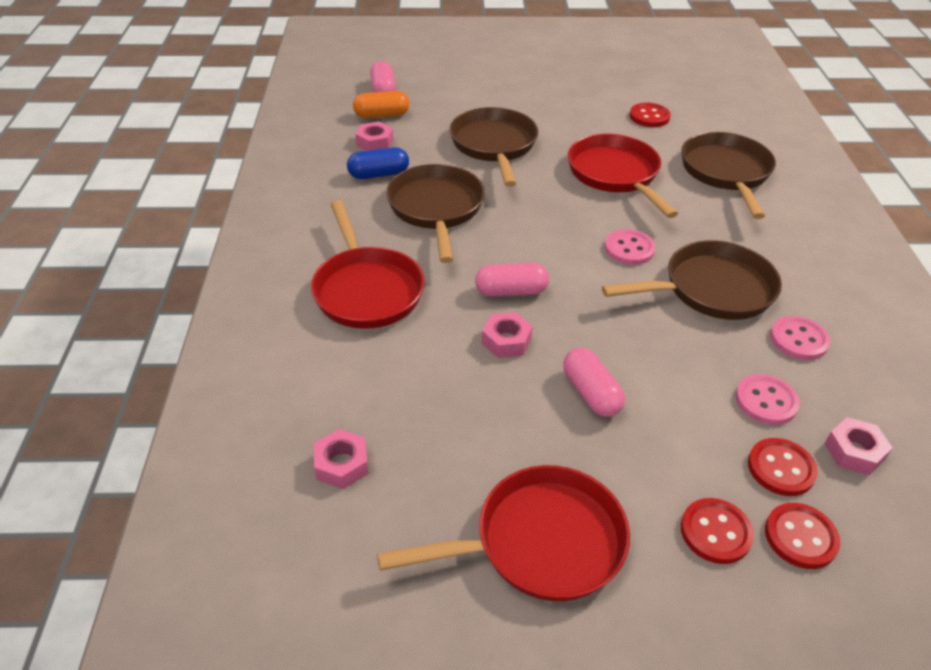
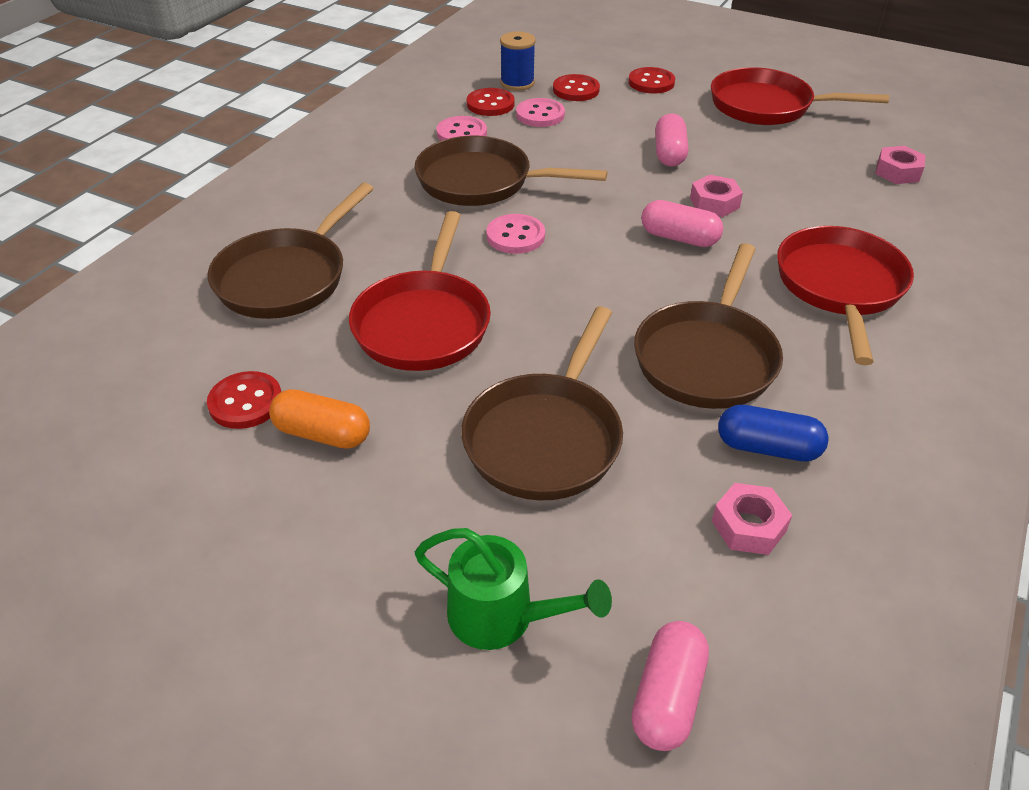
camera: 150 degrees left, 0 degrees up
orange capsule [353,91,409,118] -> orange capsule moved to [269,389,370,449]
red button [765,503,841,569] -> red button moved to [467,88,515,116]
pink nut [824,417,892,475] -> blue spool [500,31,535,91]
none -> green watering can [415,528,612,650]

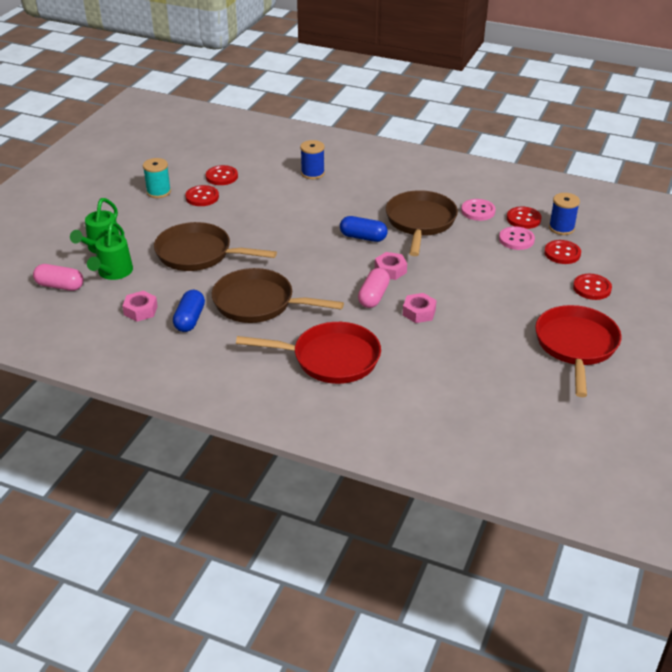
camera: 85 degrees right, 5 degrees down
brown pan [208,183,374,319] -> blue spool [300,140,325,179]
orange capsule [269,389,370,449] -> red button [185,185,219,206]
red pan [349,211,491,371] -> none
pink button [486,214,545,254] -> blue capsule [340,216,388,242]
pink capsule [655,113,688,167] -> none
pink nut [876,146,926,184] -> pink nut moved to [375,252,407,280]
none -> green watering can [87,222,133,280]
none -> turquoise spool [143,158,171,198]

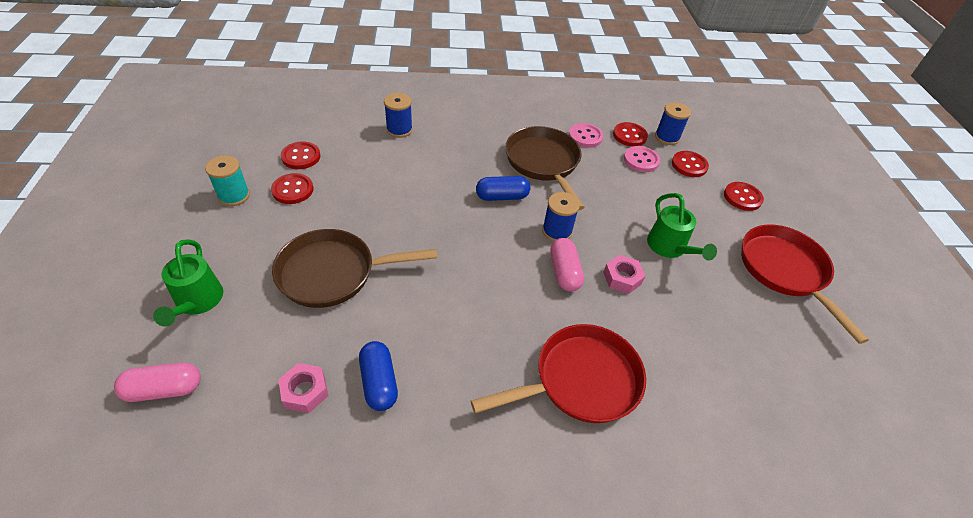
camera: 30 degrees left, 10 degrees up
green watering can [87,222,133,280] -> green watering can moved to [647,193,717,261]
brown pan [212,268,344,323] -> none
pink nut [375,252,407,280] -> blue spool [542,192,580,241]

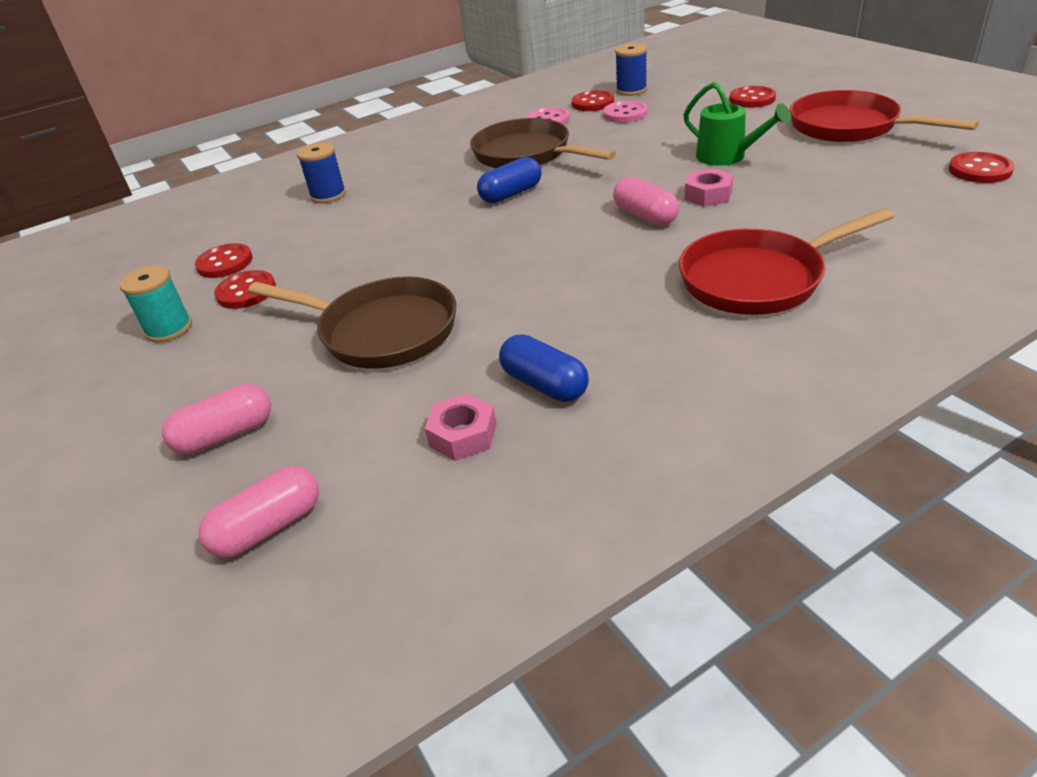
camera: 20 degrees left, 10 degrees down
green watering can [153,239,223,327] -> pink capsule [162,384,271,455]
brown pan [272,229,437,308] -> brown pan turned 120 degrees counterclockwise [248,276,456,369]
red pan [471,324,646,423] -> red pan turned 150 degrees counterclockwise [679,208,895,315]
blue spool [542,192,580,241] -> none
red button [672,151,709,177] -> red button moved to [948,152,1015,183]

